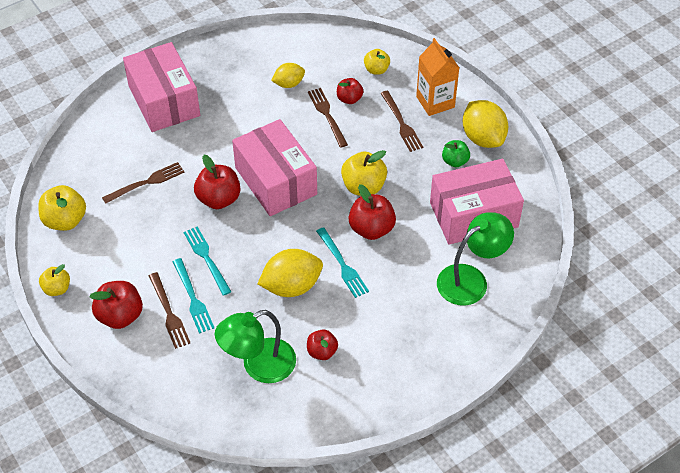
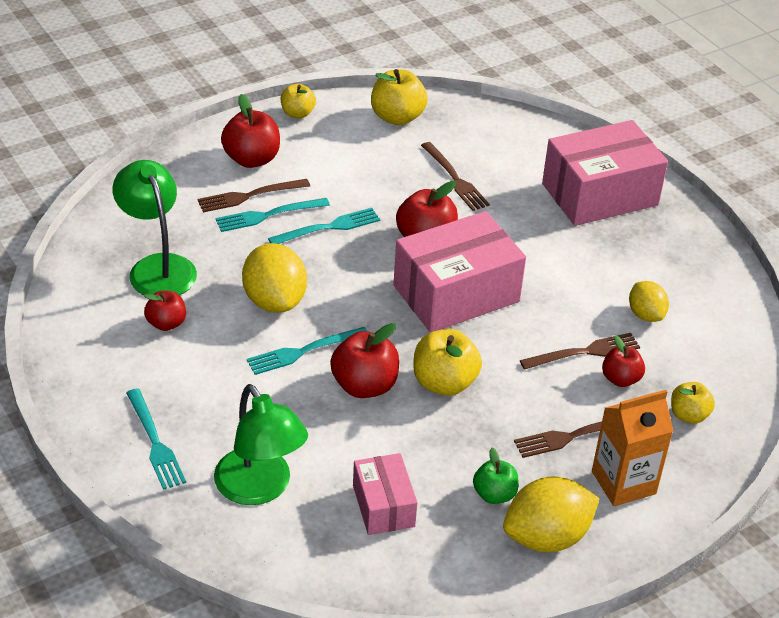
camera: 90 degrees right, 10 degrees down
pink box [430,159,524,245] -> pink box [353,453,418,535], size x0.55
none -> turquoise fork [126,388,186,490]

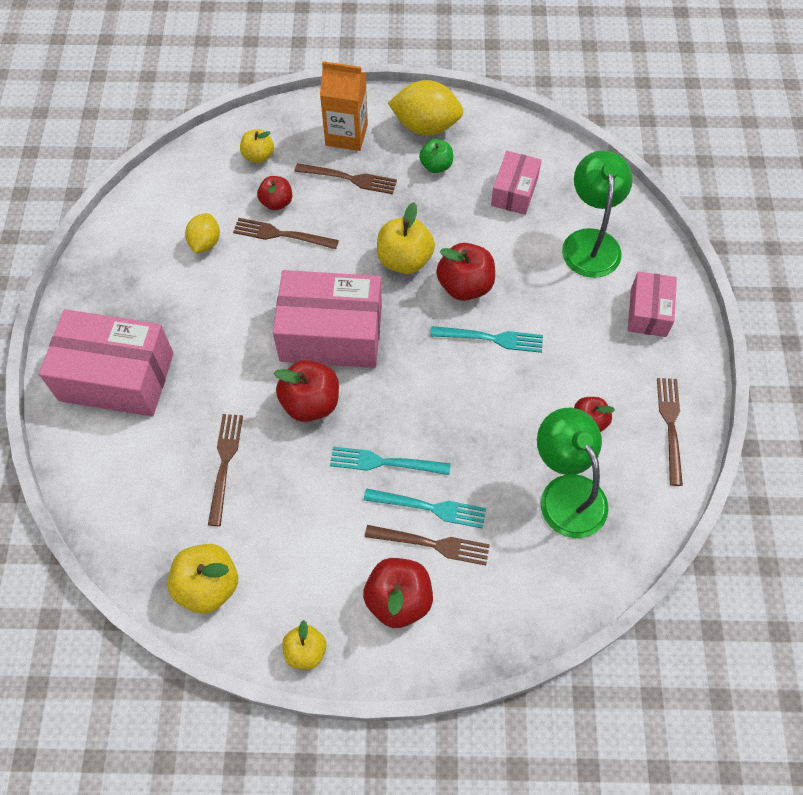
camera: 145 degrees left, 20 degrees up
green lamp [113,160,197,295] -> green lamp turned 150 degrees clockwise [537,408,609,538]
turquoise fork [126,388,186,490] -> pink box [628,271,677,337]
yellow lemon [242,243,307,313] -> none
none -> brown fork [657,378,683,486]

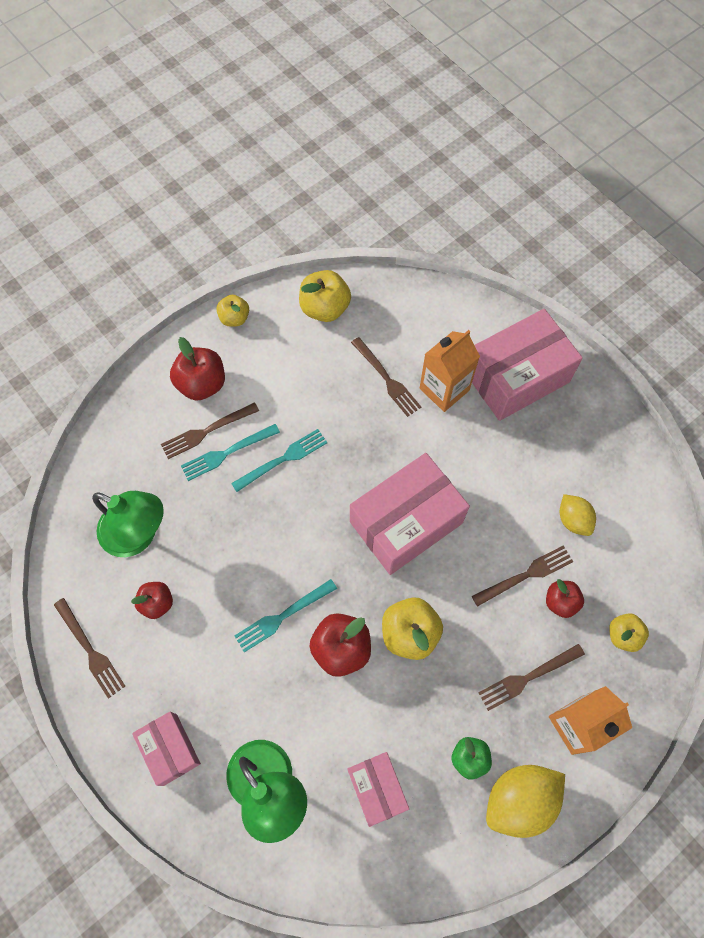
camera: 140 degrees right, 5 degrees up
red apple [274,360,339,422] -> none
none -> orange carton [420,330,480,412]

